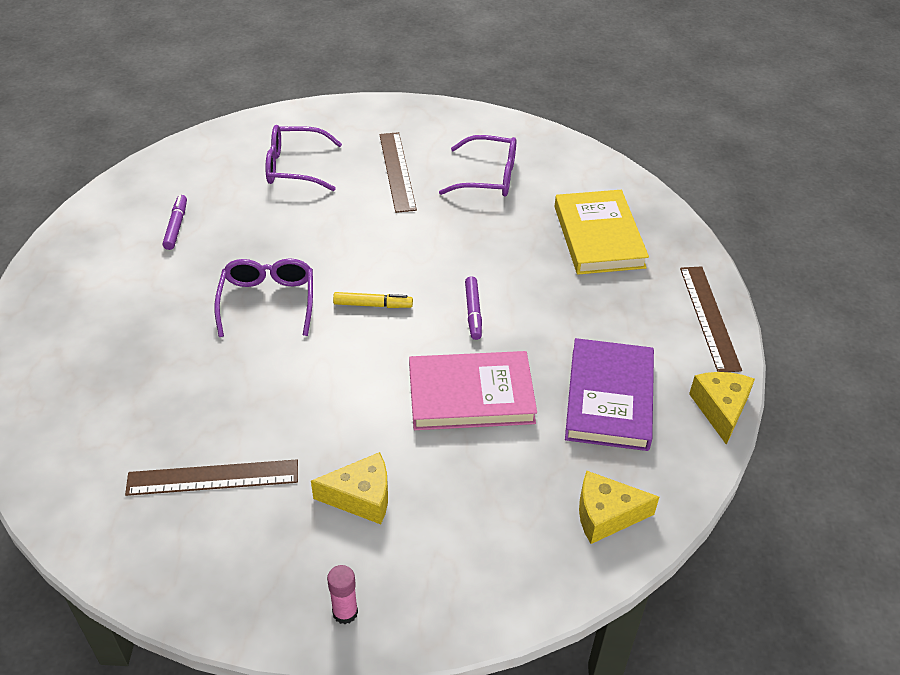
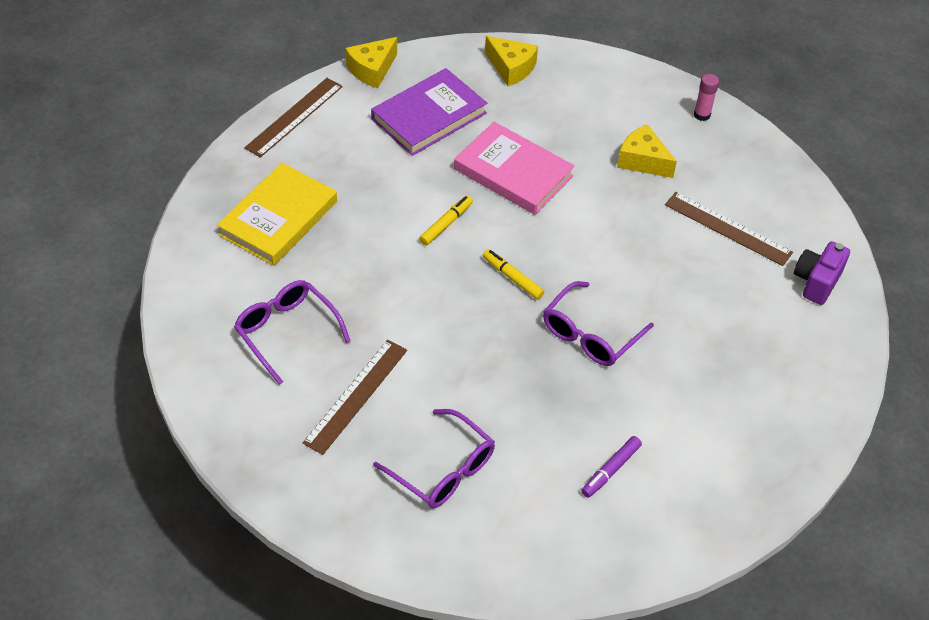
camera: 140 degrees left, 5 degrees up
purple marker [465,276,482,340] -> yellow marker [419,196,473,245]
none -> purple camera [794,241,850,305]

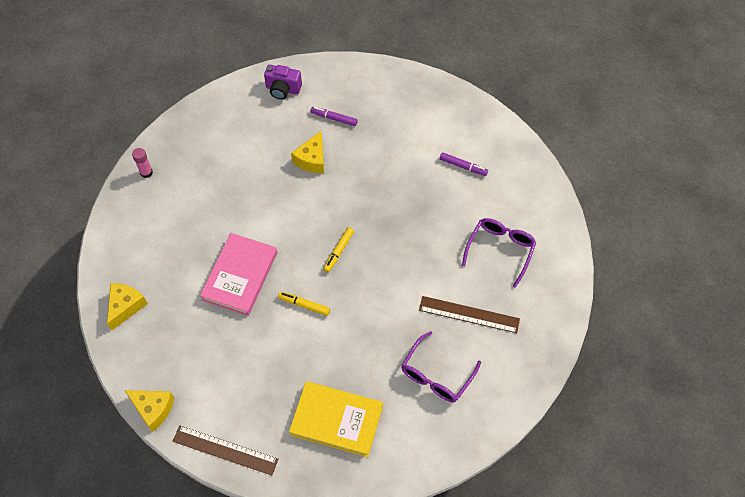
camera: 105 degrees left, 10 degrees up
purple book [371,68,487,156] -> none
purple glasses [543,281,654,366] -> none
yellow cheese [617,124,677,178] -> yellow cheese moved to [291,131,324,173]
brown ruler [665,192,793,266] -> none
none -> purple marker [310,107,358,126]

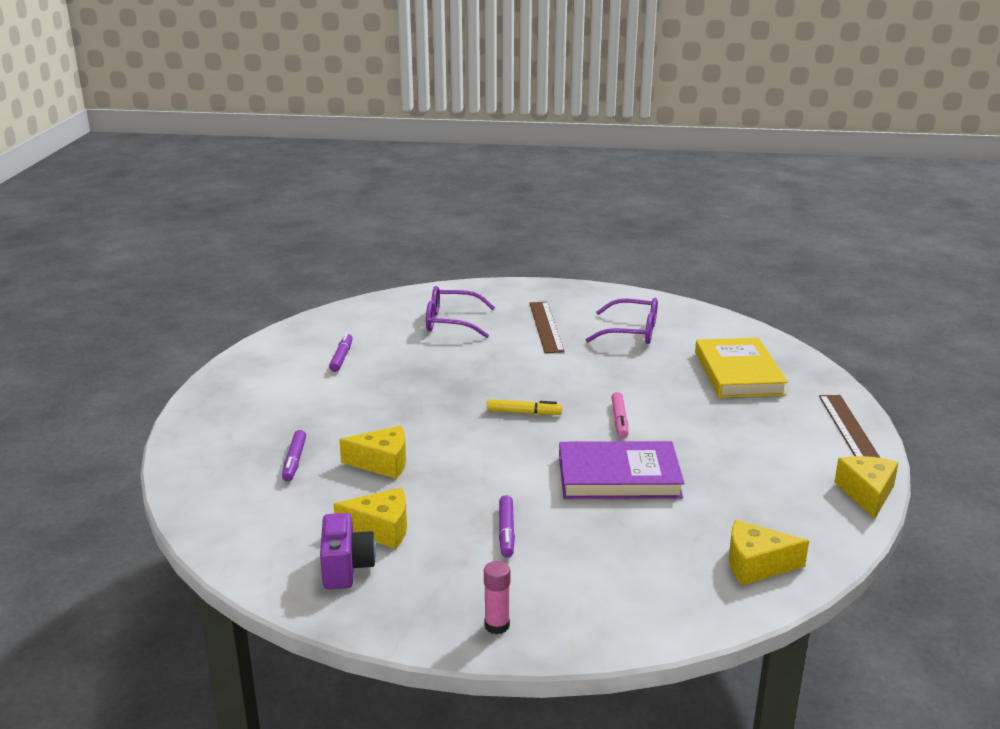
camera: 110 degrees left, 35 degrees down
pink book [200,233,277,316] -> purple book [559,441,684,499]
purple camera [264,65,302,100] -> purple camera moved to [320,513,376,589]
yellow marker [278,291,330,316] -> pink marker [611,392,628,438]
none -> yellow cheese [333,488,407,549]
none -> purple marker [499,495,515,557]

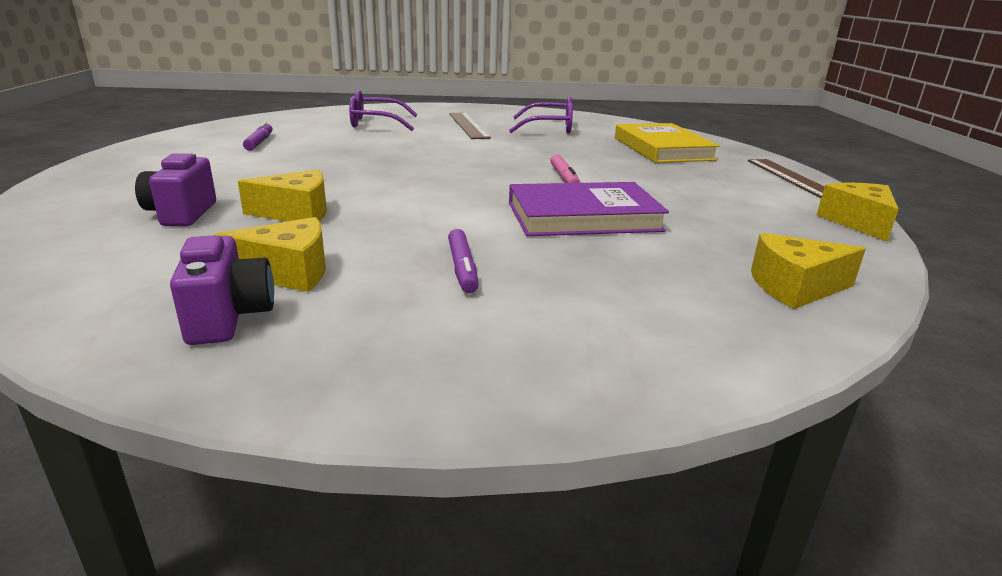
camera: 10 degrees left, 0 degrees up
purple marker [282,430,306,482] -> purple camera [135,153,216,226]
pink glue stick [484,561,510,634] -> none
yellow marker [487,399,562,415] -> none

